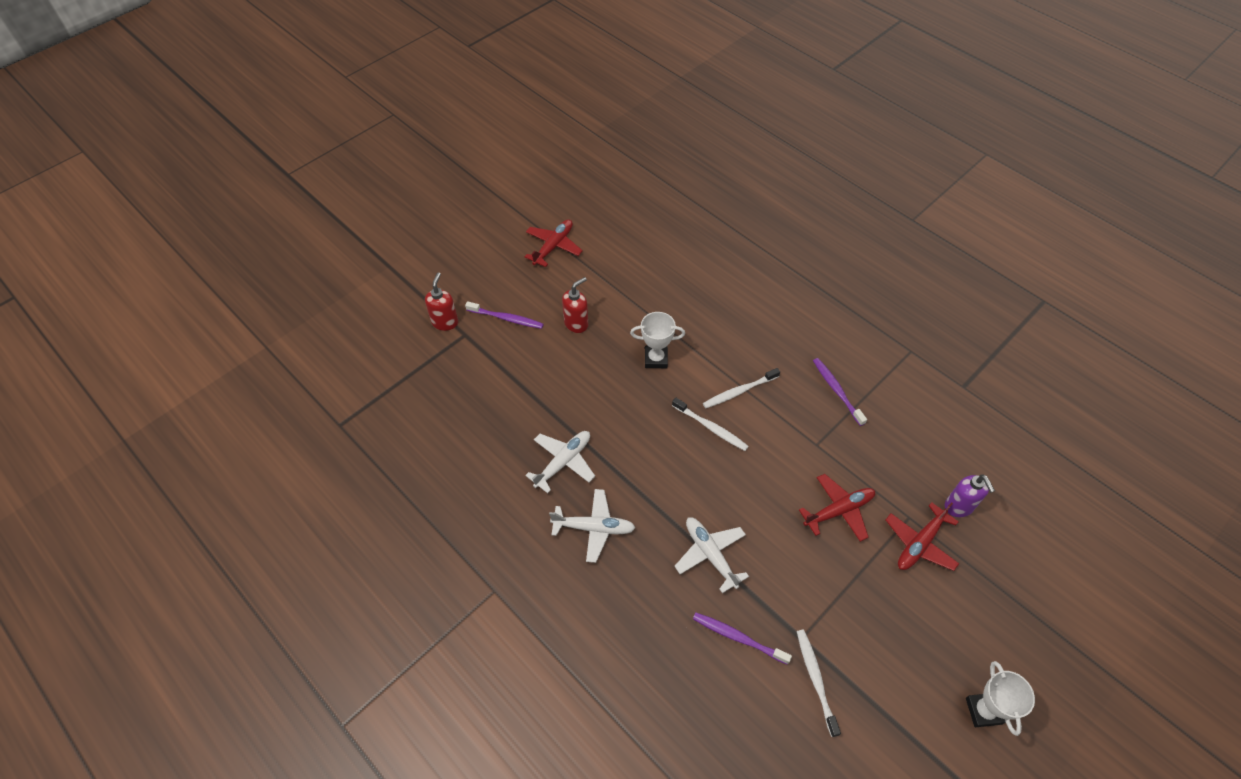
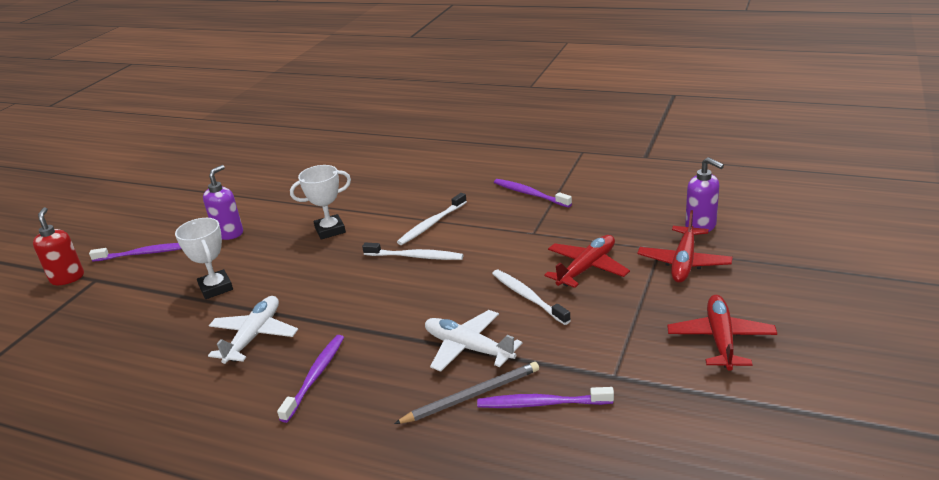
camera: 20 degrees left, 25 degrees down
red plane [524,219,583,267] -> red plane moved to [667,295,777,371]
white plane [549,489,635,563] -> purple toothbrush [277,335,344,423]
red soap dispenser [562,277,588,333] -> purple soap dispenser [203,165,243,240]
white toothbrush [797,630,841,737] -> white toothbrush moved to [492,270,571,325]
white trophy [966,661,1035,736] -> white trophy moved to [175,218,233,299]
none -> grey pencil [394,362,539,424]

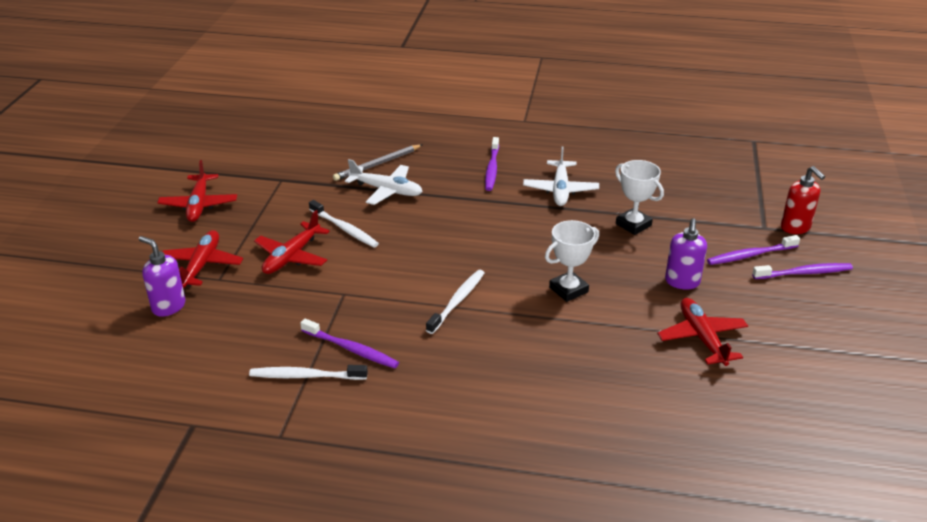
camera: 165 degrees right, 5 degrees up
white toothbrush [362,243,463,260] -> white toothbrush moved to [249,365,368,380]
purple toothbrush [477,387,614,408] -> purple toothbrush moved to [752,263,853,279]
none -> red plane [657,298,748,366]

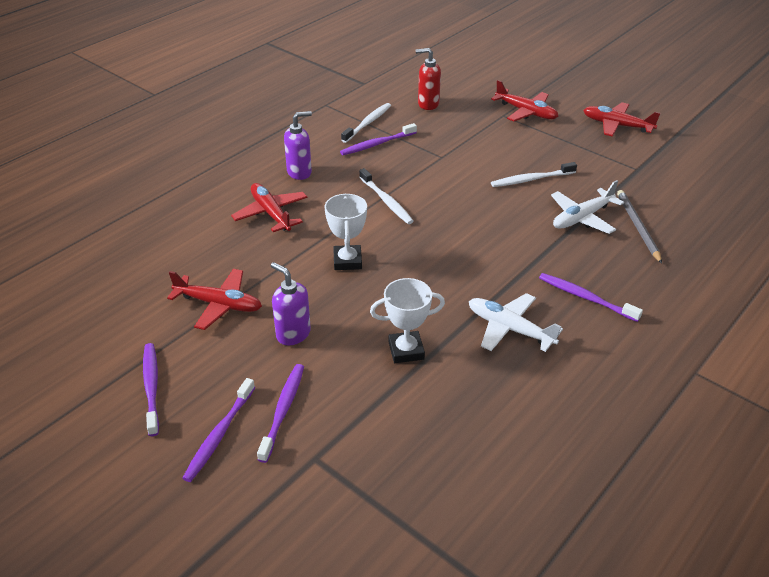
camera: 120 degrees right, 5 degrees up
purple soap dispenser [139,236,185,317] -> purple soap dispenser moved to [284,111,312,180]
red plane [254,210,330,274] -> red plane moved to [231,183,308,232]
red soap dispenser [781,166,825,234] -> red soap dispenser moved to [416,48,441,110]
none -> purple toothbrush [143,343,159,436]

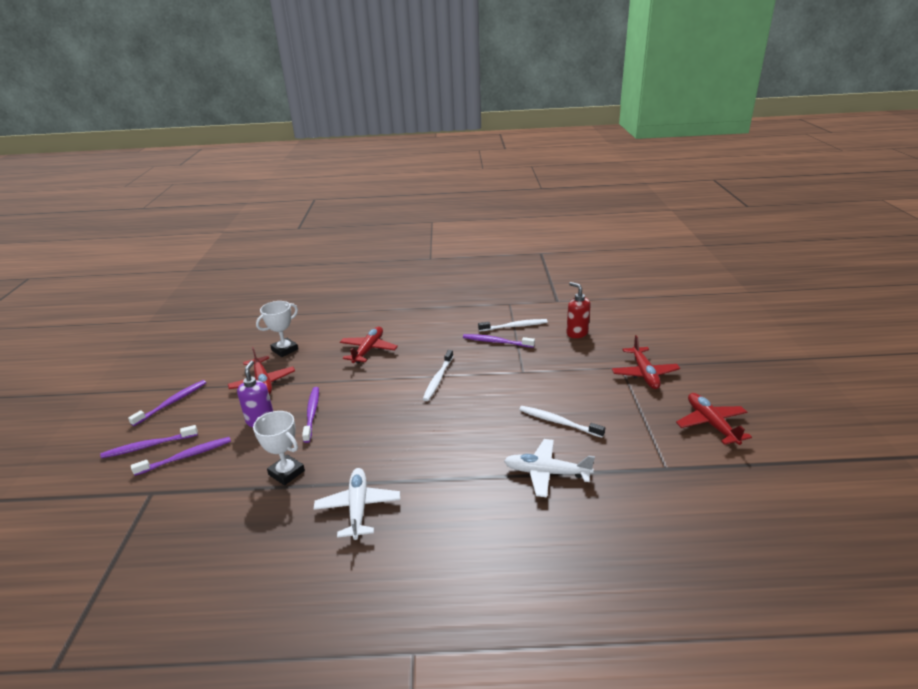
camera: 50 degrees right, 10 degrees down
purple soap dispenser [284,111,312,180] -> none
white trophy [325,193,367,270] -> white trophy moved to [256,301,298,357]
purple toothbrush [539,273,643,322] -> purple toothbrush moved to [302,387,319,443]
grey pencil [617,190,662,263] -> none

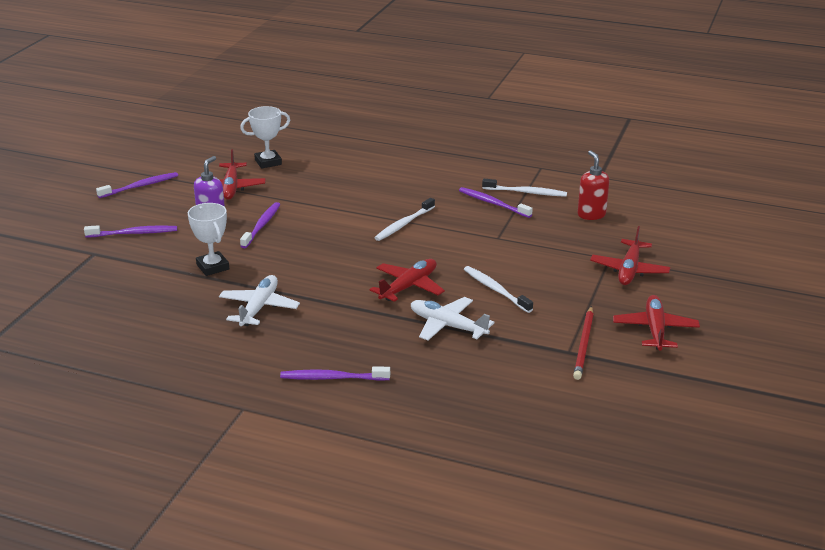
camera: 20 degrees right, 0 degrees up
purple toothbrush [100,425,198,458] -> purple toothbrush moved to [280,366,390,381]
red plane [340,327,398,363] -> red plane moved to [370,259,445,302]
none -> red pencil [573,306,594,380]

